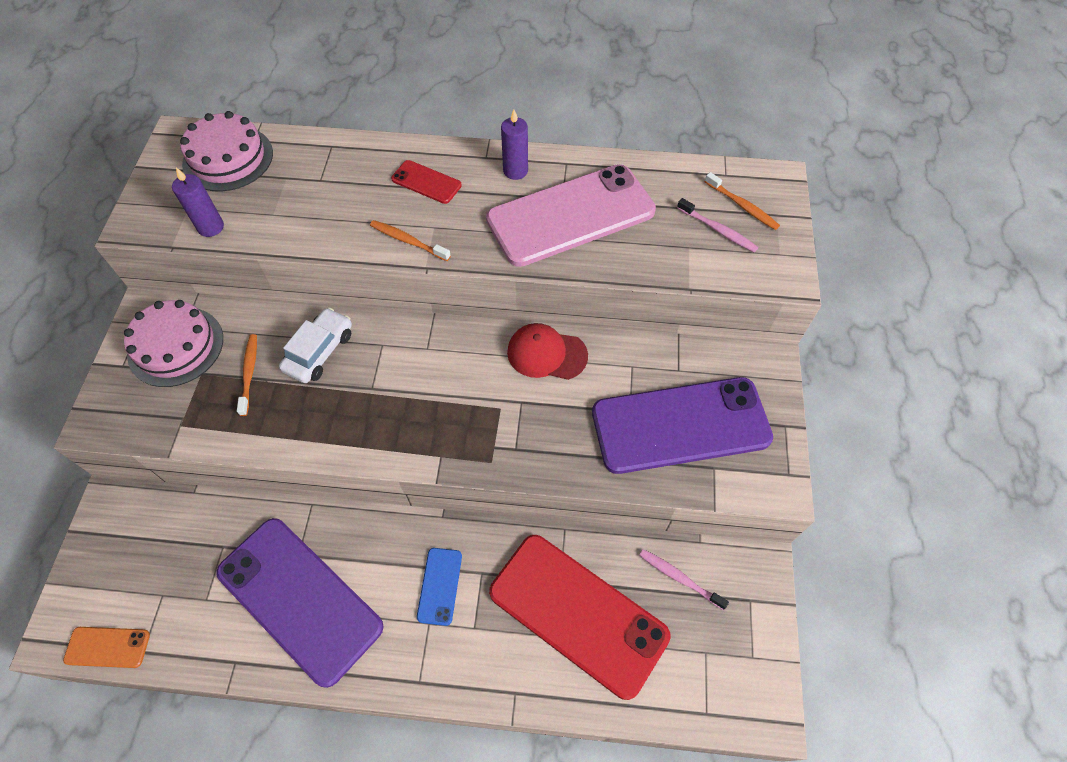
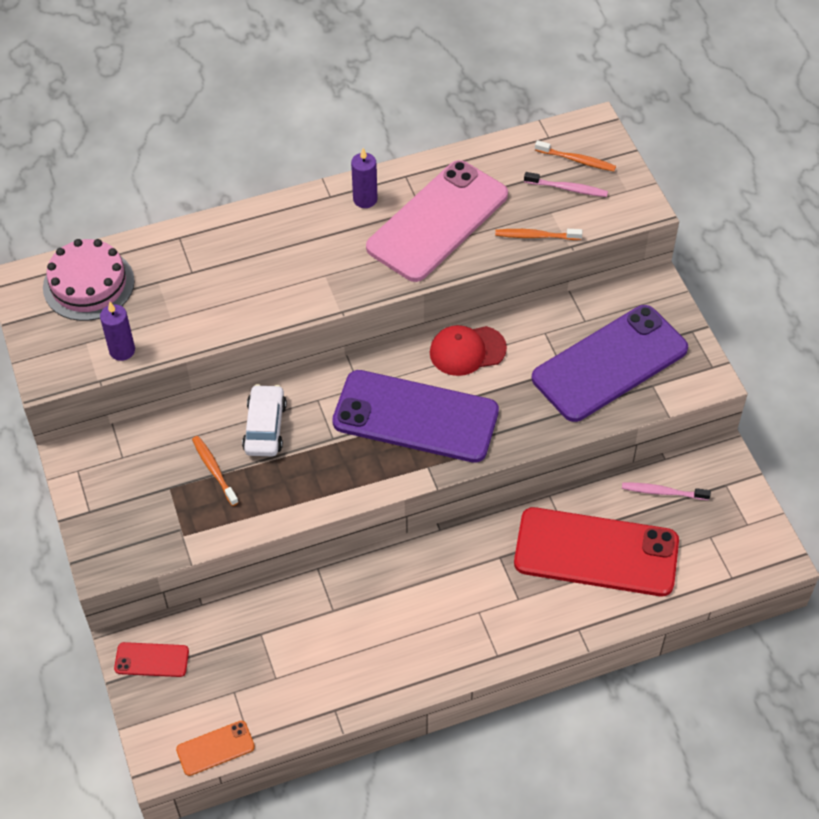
camera: 25 degrees left, 5 degrees down
pink cake [124,300,223,387] -> none
purple phone [216,518,384,688] -> purple phone moved to [332,370,499,463]
orange toothbrush [370,220,451,261] -> orange toothbrush moved to [495,229,582,240]
red phone [391,160,462,204] -> red phone moved to [114,642,189,677]
blue phone [417,548,462,626] -> none

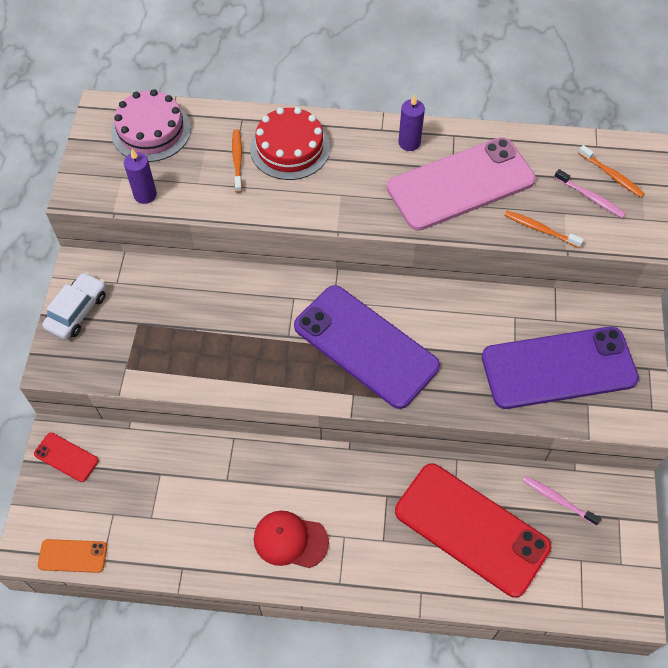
camera: 25 degrees right, 5 degrees up
orange toothbrush [192,436,239,506] -> orange toothbrush moved to [232,129,243,193]
white car [242,384,287,456] -> white car moved to [42,272,106,339]
red cap [430,325,507,376] -> red cap moved to [254,511,329,568]
none -> red cake [250,107,330,180]

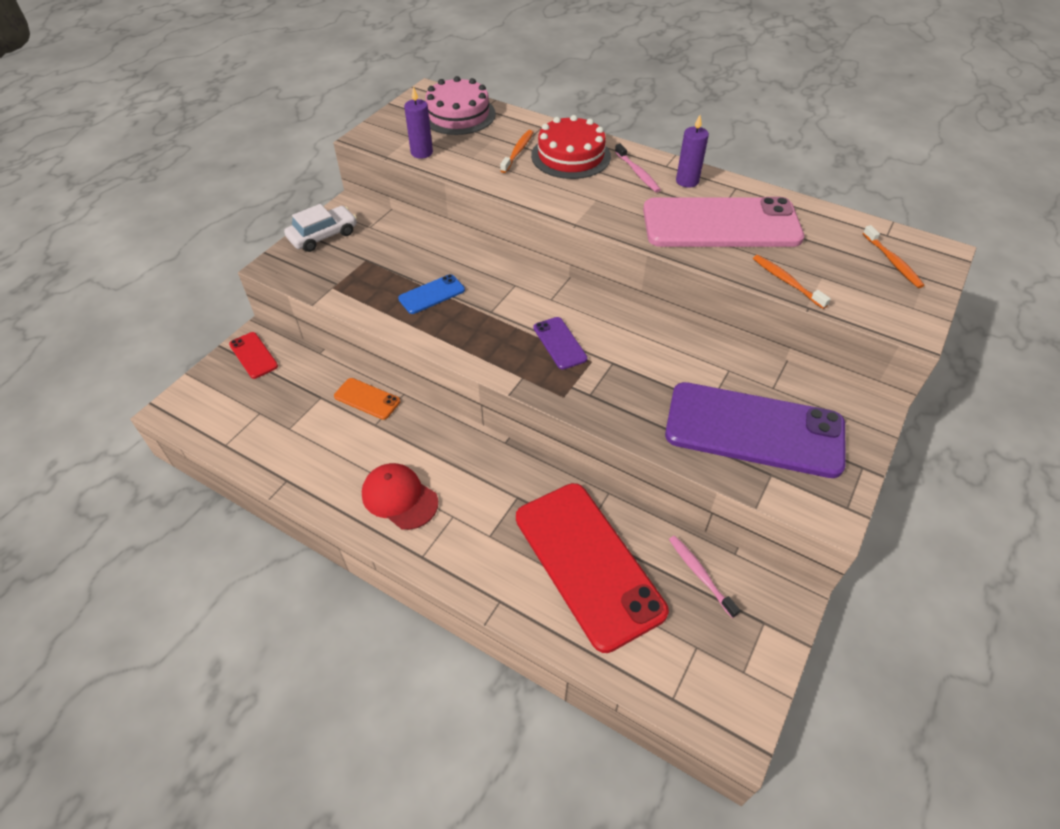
camera: 25 degrees right, 10 degrees down
orange phone [38,539,107,573] -> orange phone moved to [334,378,400,420]
purple phone [294,285,440,409] -> purple phone [533,317,588,370], size x0.43
pink toothbrush [554,169,626,218] -> pink toothbrush moved to [615,144,661,192]
none -> blue phone [398,274,465,314]

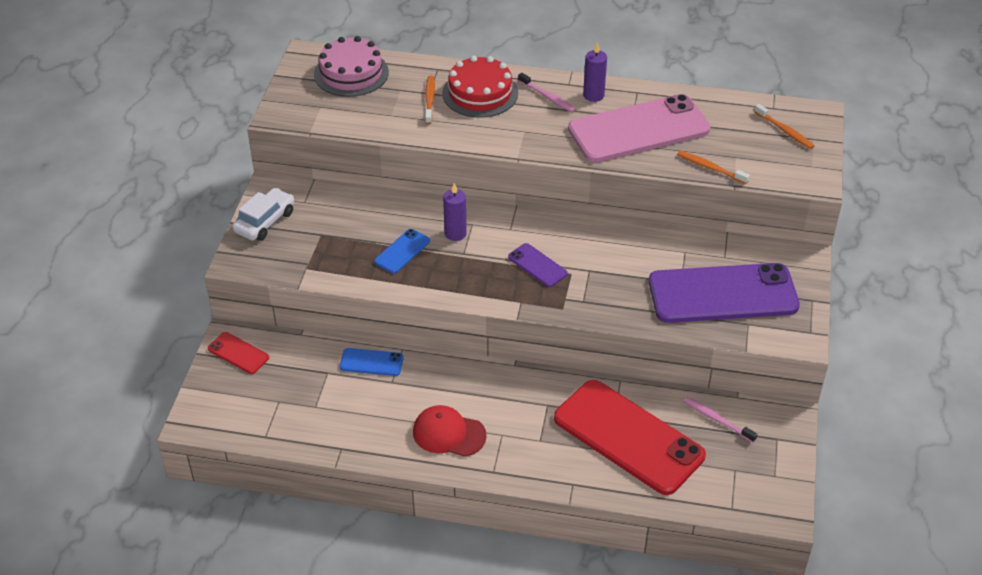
camera: 20 degrees left, 5 degrees down
orange phone [334,378,400,420] -> blue phone [340,348,404,376]
purple candle [404,86,433,159] -> purple candle moved to [443,183,467,241]

